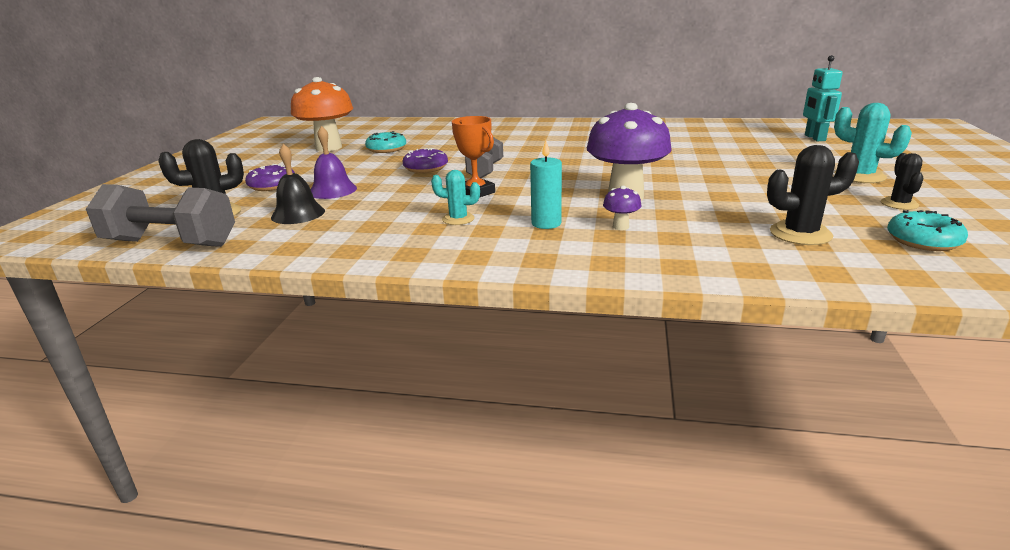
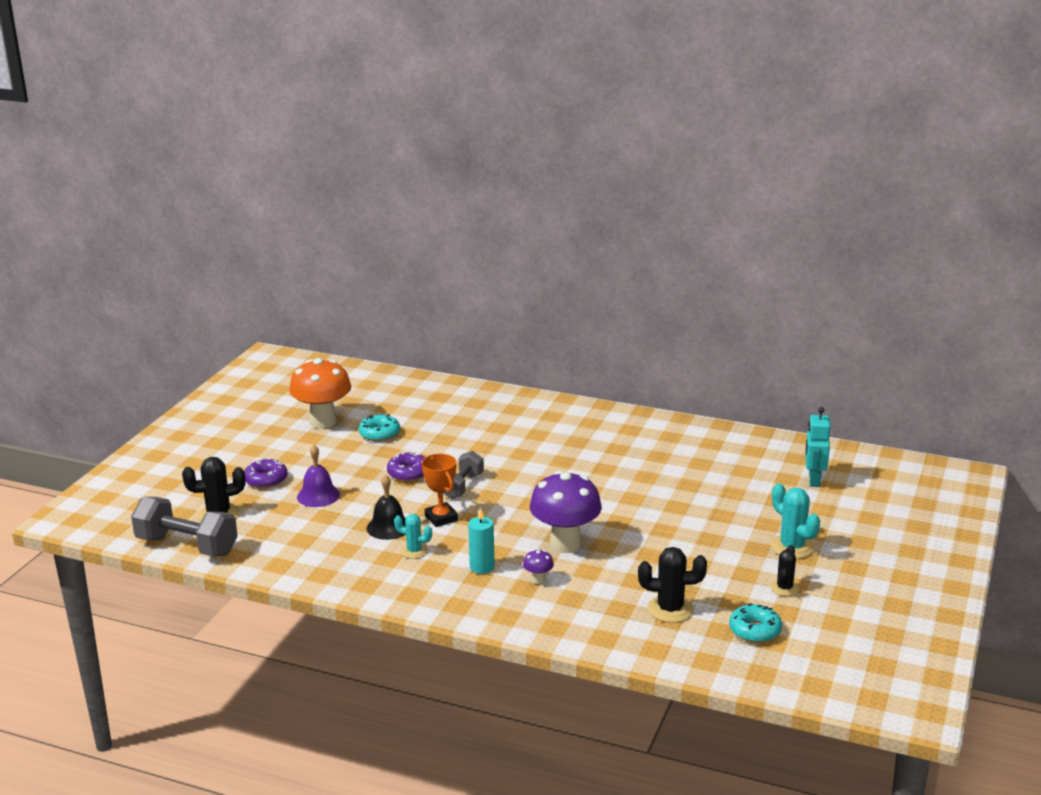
camera: 10 degrees right, 0 degrees up
black bell [271,144,325,224] -> black bell moved to [367,475,406,540]

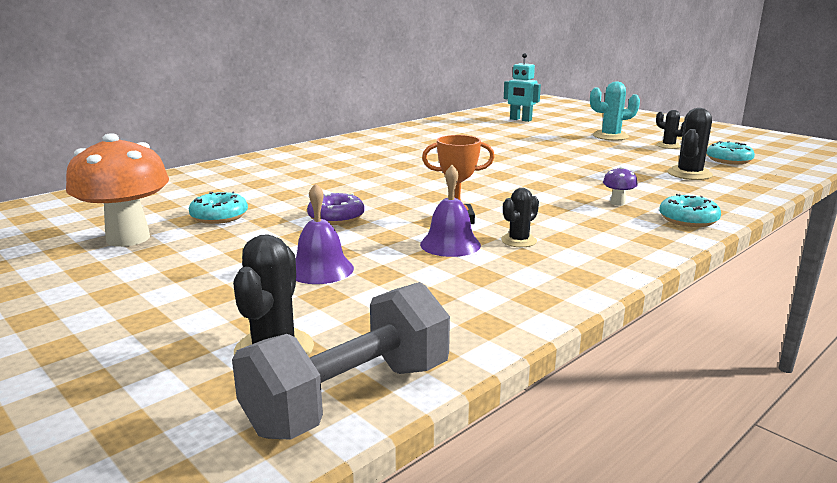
camera: 65 degrees left, 5 degrees down
purple donut [244,458,288,488] -> none
black bell [367,475,406,540] -> purple bell [420,165,481,257]
turquoise cactus [394,514,432,559] -> black cactus [501,188,539,247]
grey dumbbell [443,451,484,499] -> none
turquoise candle [468,507,495,574] -> none
purple mushroom [530,471,602,553] -> none
none -> turquoise donut [659,194,721,227]

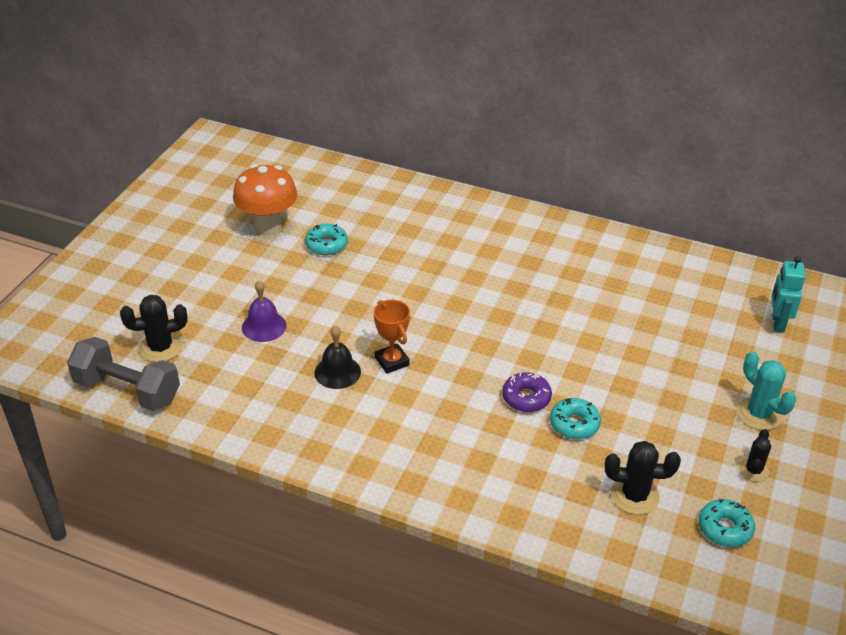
camera: 65 degrees right, 20 degrees up
purple donut [307,192,365,225] -> purple donut moved to [502,372,552,412]
purple bell [420,165,481,257] -> black bell [314,326,361,389]
black cactus [501,188,539,247] -> none
purple mushroom [603,166,638,206] -> none
turquoise donut [659,194,721,227] -> turquoise donut moved to [550,398,601,439]

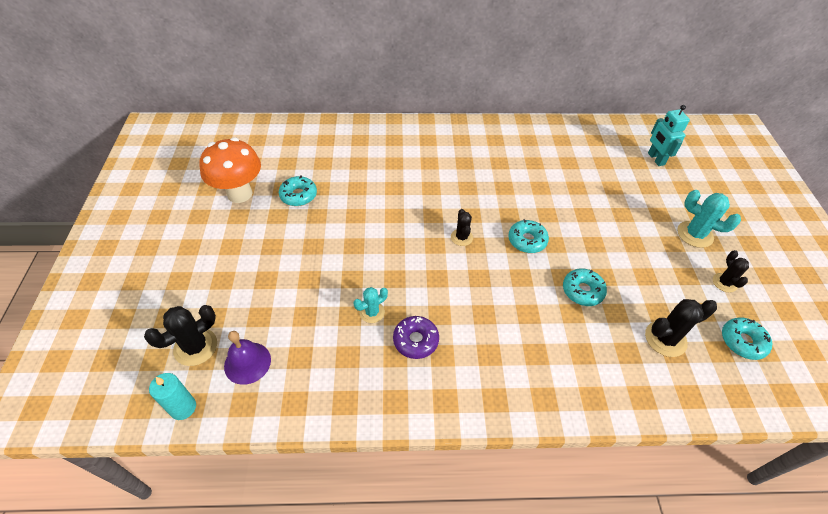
camera: 25 degrees left, 10 degrees up
grey dumbbell [67,337,180,411] -> turquoise candle [149,373,196,420]
purple bell [242,280,286,342] -> purple bell moved to [224,331,271,385]
black bell [314,326,361,389] -> turquoise cactus [354,287,388,323]
orange trophy [373,300,410,374] -> none
purple donut [502,372,552,412] -> purple donut moved to [393,316,439,359]
none -> black cactus [451,209,473,246]
none -> turquoise donut [508,219,549,253]

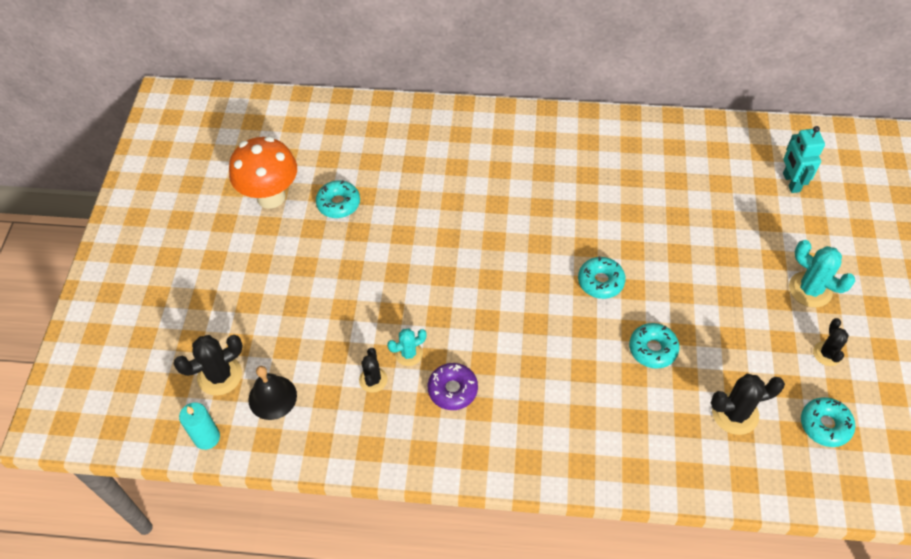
camera: 10 degrees right, 5 degrees up
purple bell [224,331,271,385] -> black bell [248,366,297,420]
black cactus [451,209,473,246] -> black cactus moved to [359,348,388,393]

